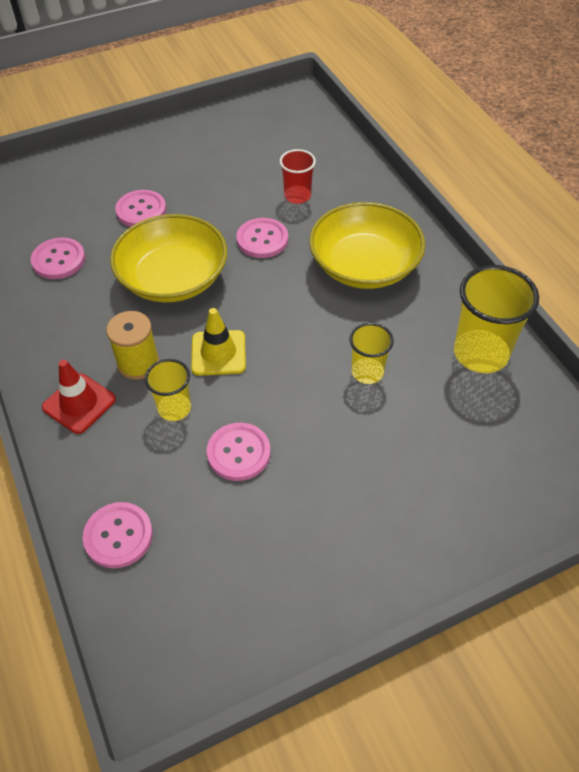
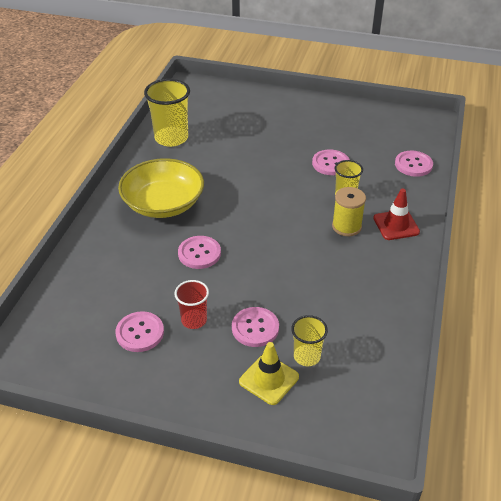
camera: 140 degrees left, 10 degrees down
pink button [31,237,85,279] -> pink button moved to [115,311,164,352]
yellow bowl [110,214,227,302] -> none
yellow traffic cone [191,308,246,376] -> yellow traffic cone moved to [239,342,299,405]
red cup [280,149,316,204] -> red cup moved to [174,280,209,329]
yellow cup [350,323,394,384] -> yellow cup moved to [291,315,328,366]

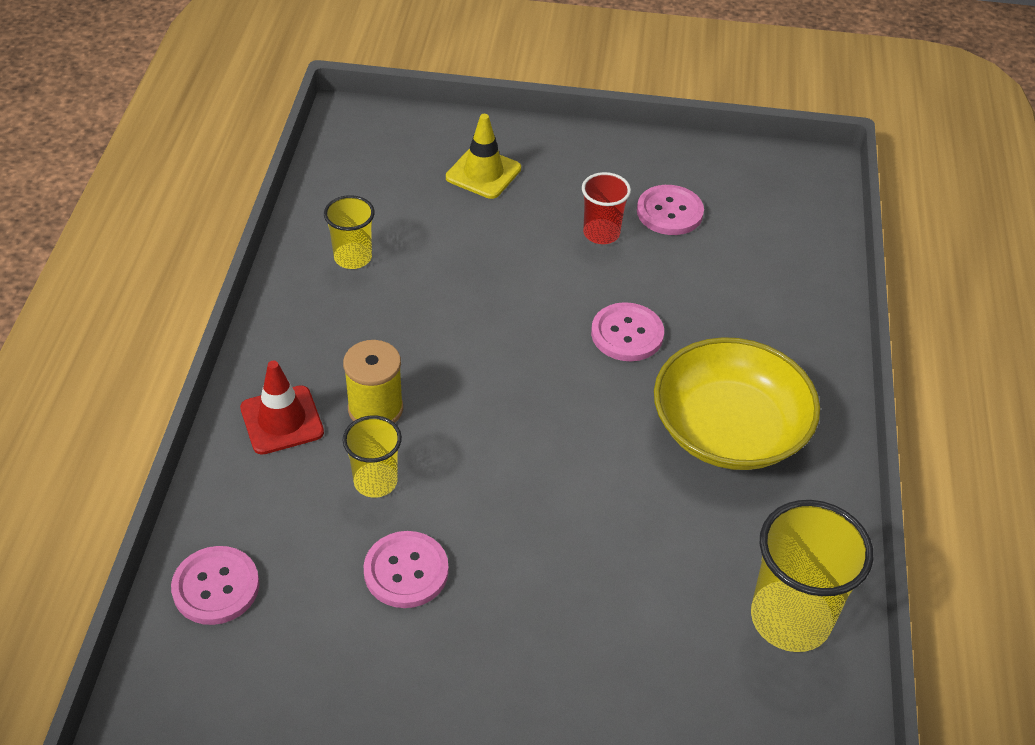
camera: 170 degrees right, 5 degrees up
pink button [232,307,279,347] -> none
yellow cup [291,315,328,366] -> yellow cup moved to [324,195,375,269]

